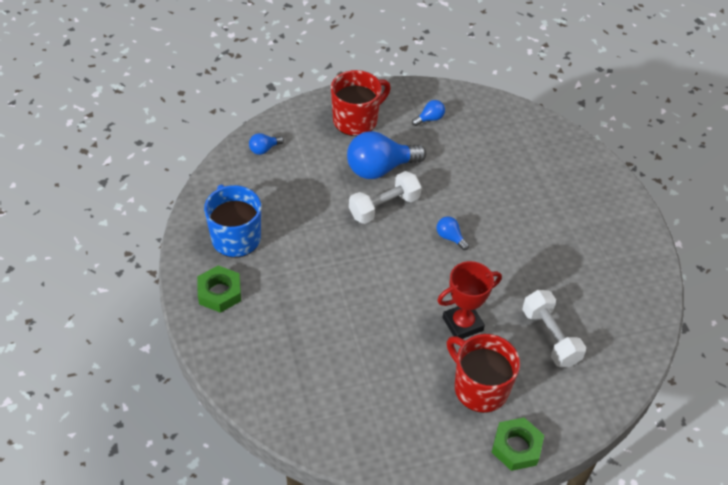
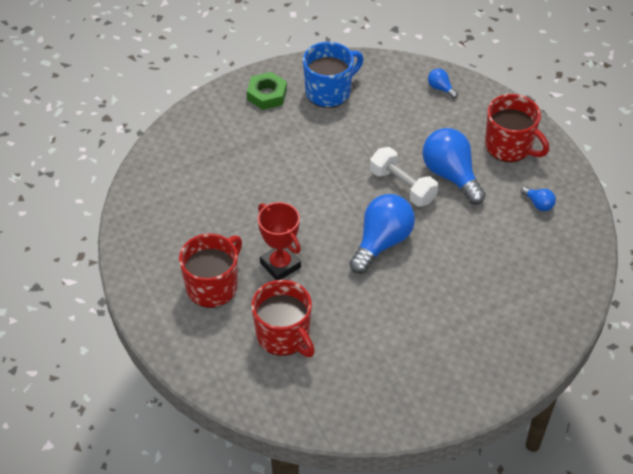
camera: 80 degrees right, 0 degrees up
blue light bulb [437,216,469,250] -> blue light bulb [349,194,415,274], size x2.19
green nut [491,417,544,471] -> none
white dumbbell [522,290,586,367] -> red mug [251,280,315,357]

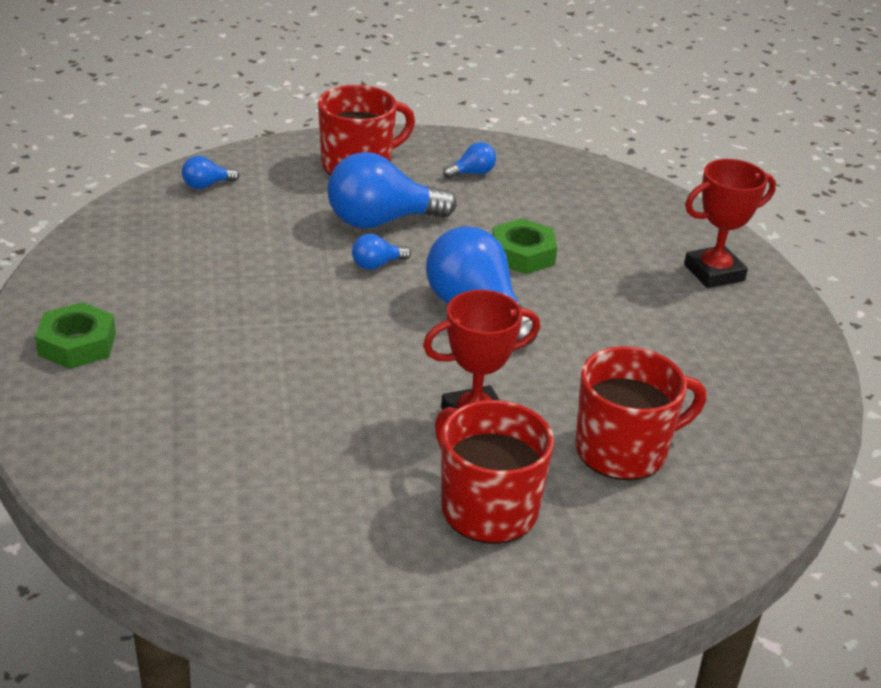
camera: 75 degrees left, 15 degrees down
blue mug [303,42,363,108] -> none
white dumbbell [370,147,438,207] -> blue light bulb [352,234,411,270]
none -> green nut [492,218,557,274]
none -> red trophy [684,159,776,288]

